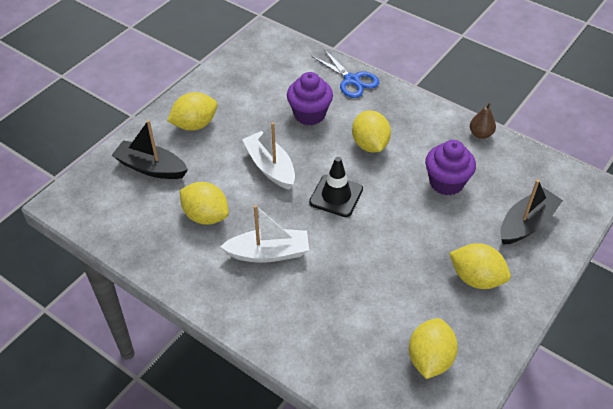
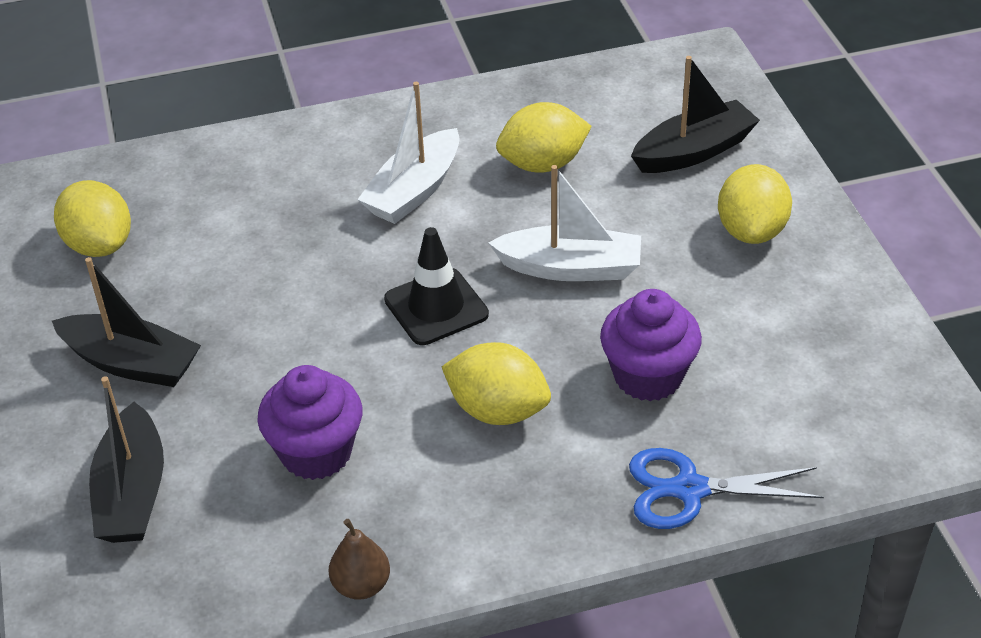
camera: 130 degrees right, 5 degrees down
yellow lemon [449,243,511,289] -> black boat [52,257,201,387]

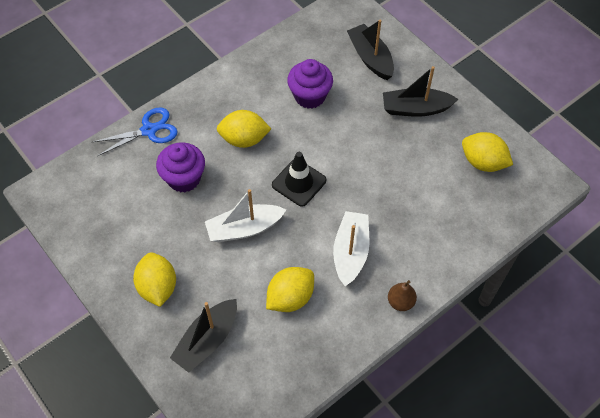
camera: 155 degrees right, 15 degrees up
brown pear [329,519,390,600] -> brown pear moved to [388,280,417,311]

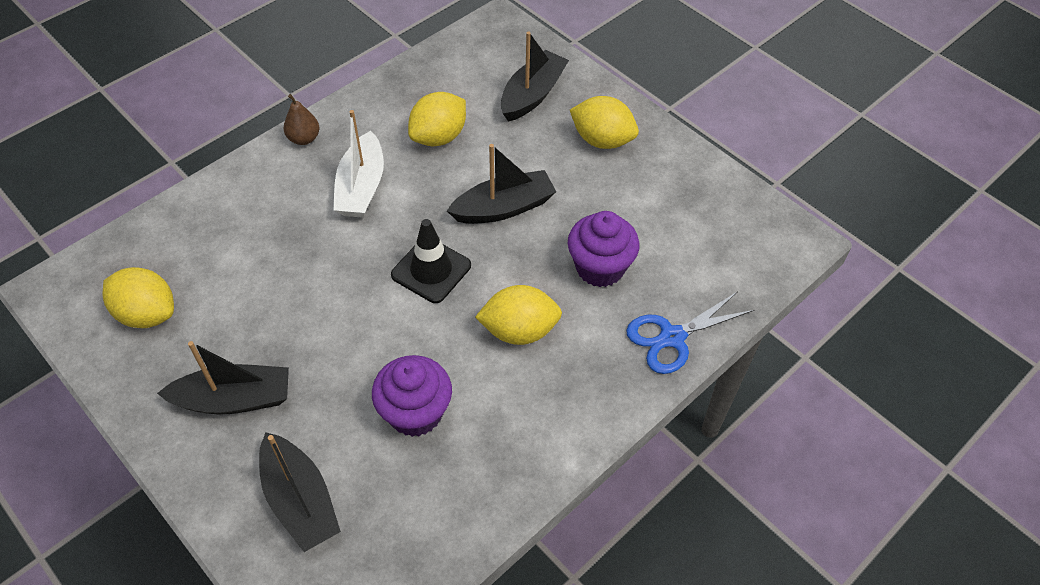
camera: 175 degrees right, 5 degrees down
yellow lemon [133,252,176,307] -> yellow lemon turned 45 degrees counterclockwise [570,96,639,149]
white boat [205,189,286,242] -> black boat [447,144,556,224]

